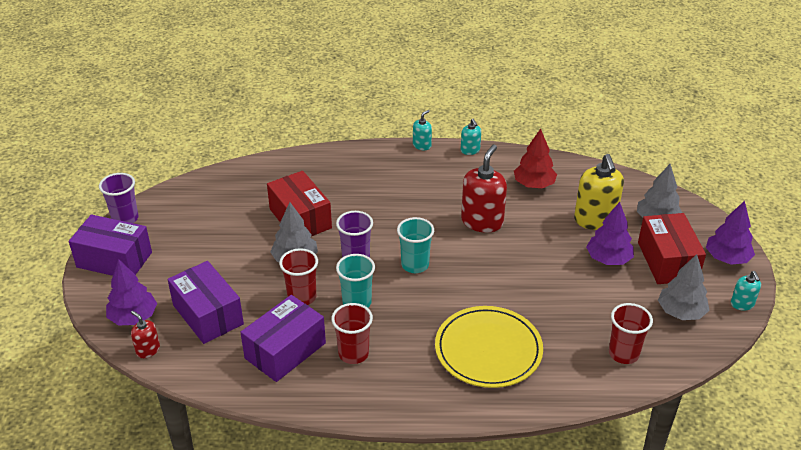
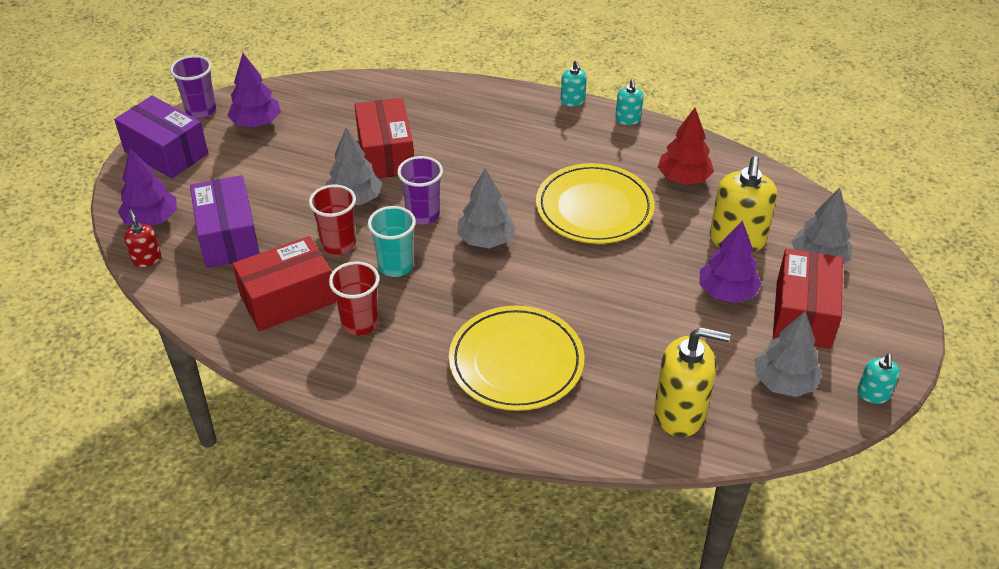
camera: 20 degrees right, 5 degrees up
purple box [240,295,326,382] -> red box [232,236,336,331]
turquoise cup [397,217,434,273] -> grey tree [457,168,516,248]
turquoise soap dispenser [413,110,432,150] -> turquoise soap dispenser turned 105 degrees clockwise [560,61,587,106]
red soap dispenser [461,145,507,233] -> yellow plate [536,163,655,244]
red cup [609,303,653,364] -> yellow soap dispenser [654,327,730,437]
purple tree [706,201,755,265] -> purple tree moved to [227,53,281,128]

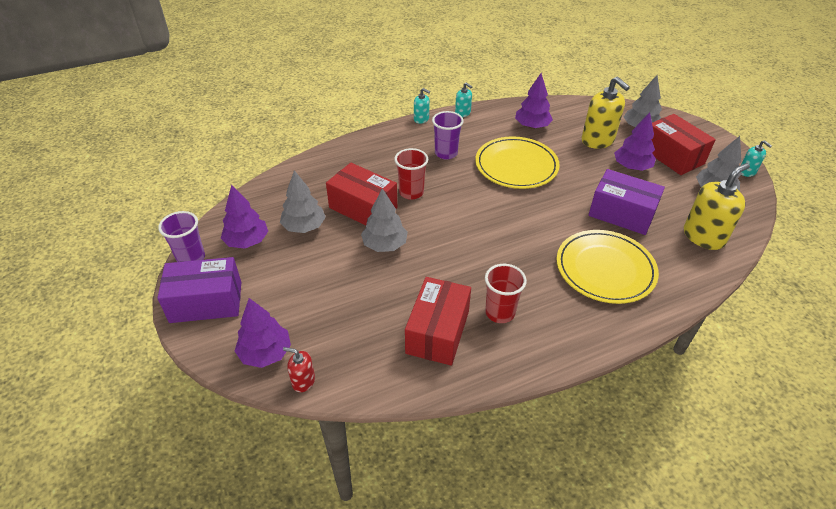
camera: 45 degrees left, 0 degrees up
purple box [190,175,259,268] -> purple box moved to [588,169,665,235]
red cup [309,185,356,255] -> red cup moved to [394,148,428,200]
turquoise cup [368,206,416,277] -> none
purple cup [397,156,443,225] -> purple cup moved to [432,111,464,160]
grey tree [457,168,516,248] -> grey tree moved to [280,170,326,233]
red tree [658,108,714,185] -> purple tree [515,73,553,129]

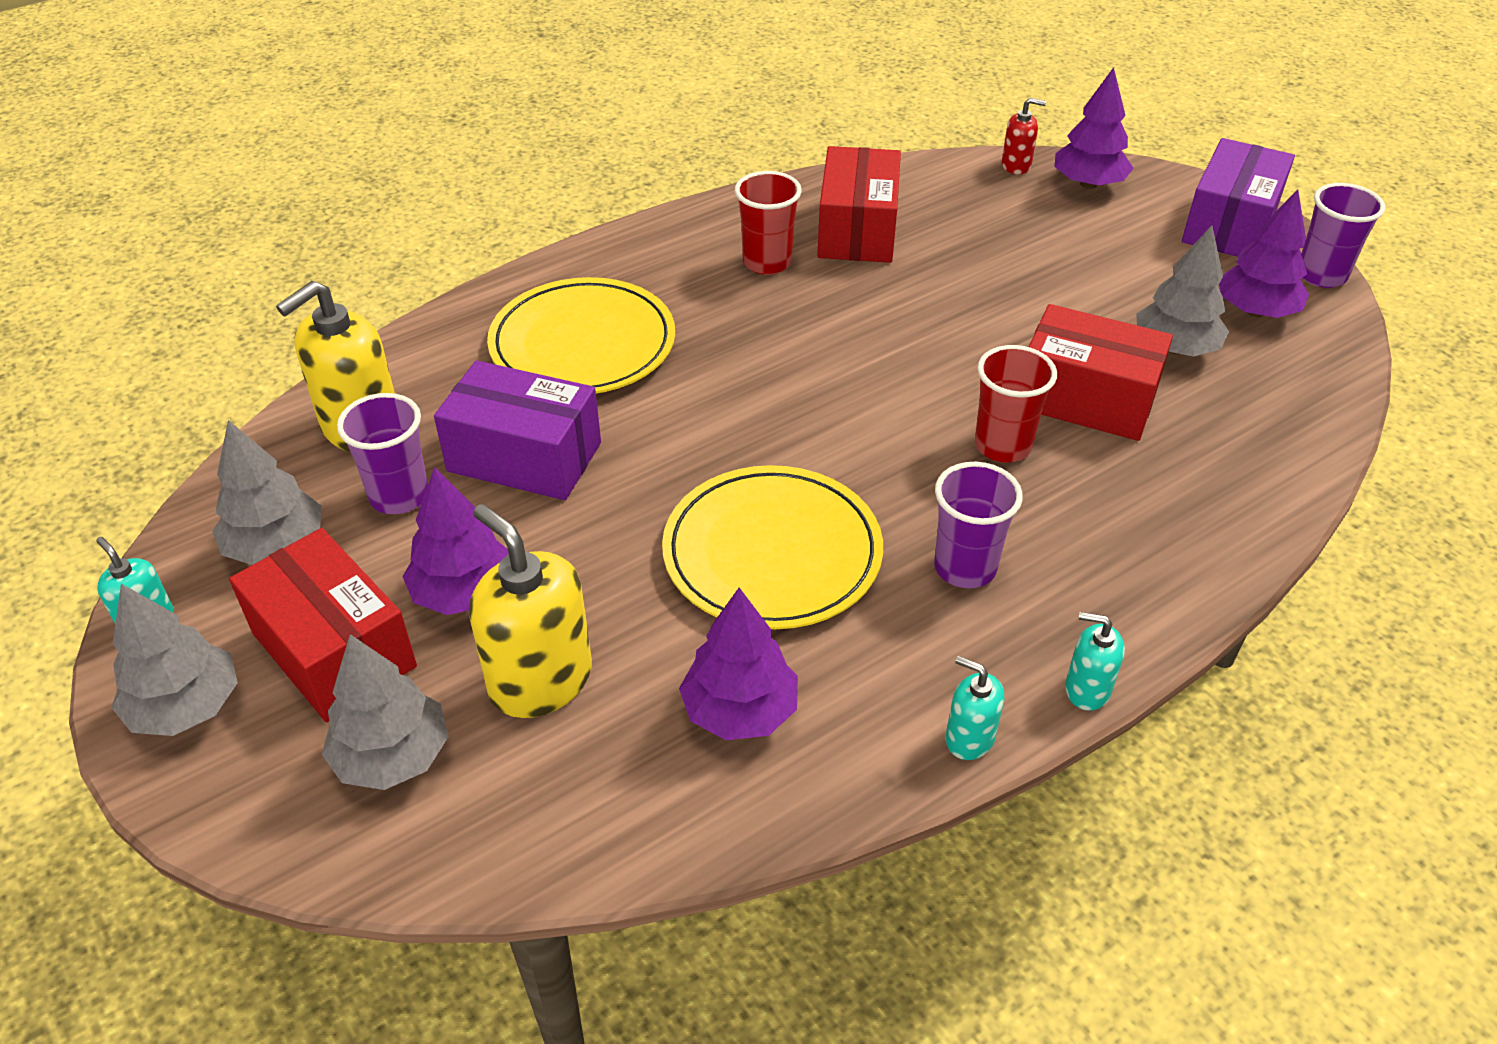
camera: 170 degrees right, 0 degrees up
purple box [157,257,241,323] -> purple box turned 45 degrees counterclockwise [1182,138,1295,257]
grey tree [361,189,408,252] -> grey tree moved to [112,584,238,736]
none -> purple cup [337,393,428,514]

